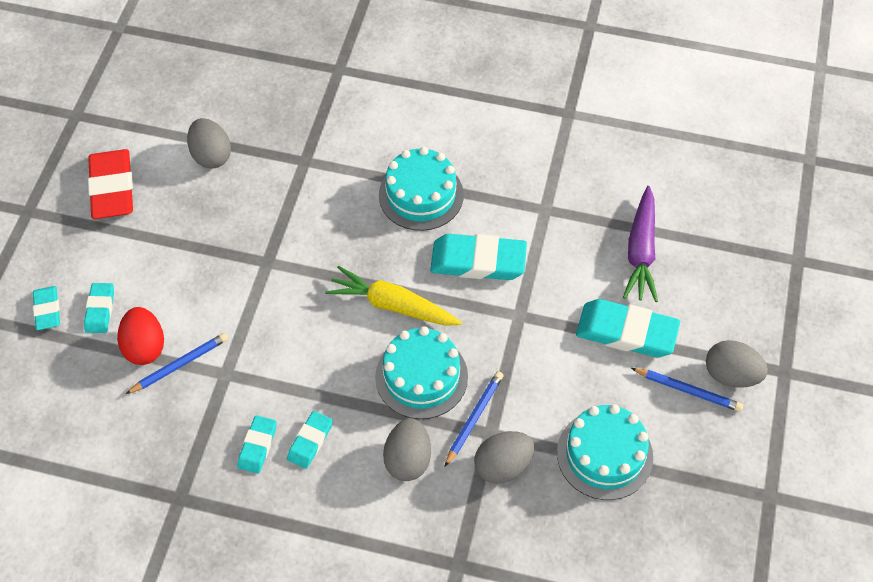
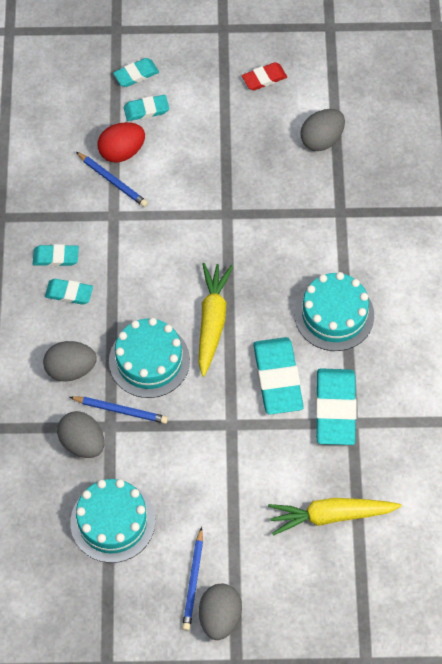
camera: 75 degrees right, 5 degrees up
red eraser [88,149,133,219] -> red eraser [242,62,287,91], size x0.55
turquoise eraser [576,299,680,357] -> turquoise eraser moved to [316,368,357,445]
purple carrot [623,186,658,302] -> yellow carrot [268,498,402,536]

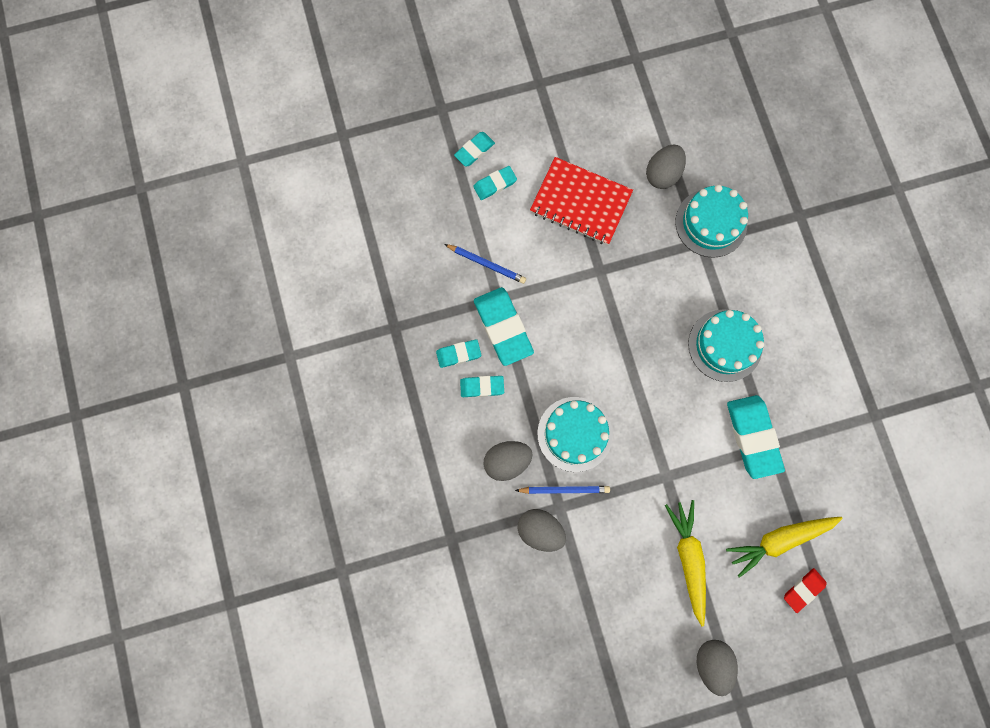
camera: 15 degrees left, 15 degrees up
turquoise cake [70,479,155,563] -> turquoise cake moved to [675,185,748,258]
red egg [98,122,145,162] -> none
blue pencil [182,527,203,631] -> none
yellow carrot [198,263,233,377] -> yellow carrot moved to [665,500,706,627]
red eraser [242,62,287,91] -> red eraser moved to [784,568,827,613]
turquoise eraser [253,337,304,415] -> turquoise eraser moved to [474,287,534,366]
none -> red notebook [530,157,633,245]

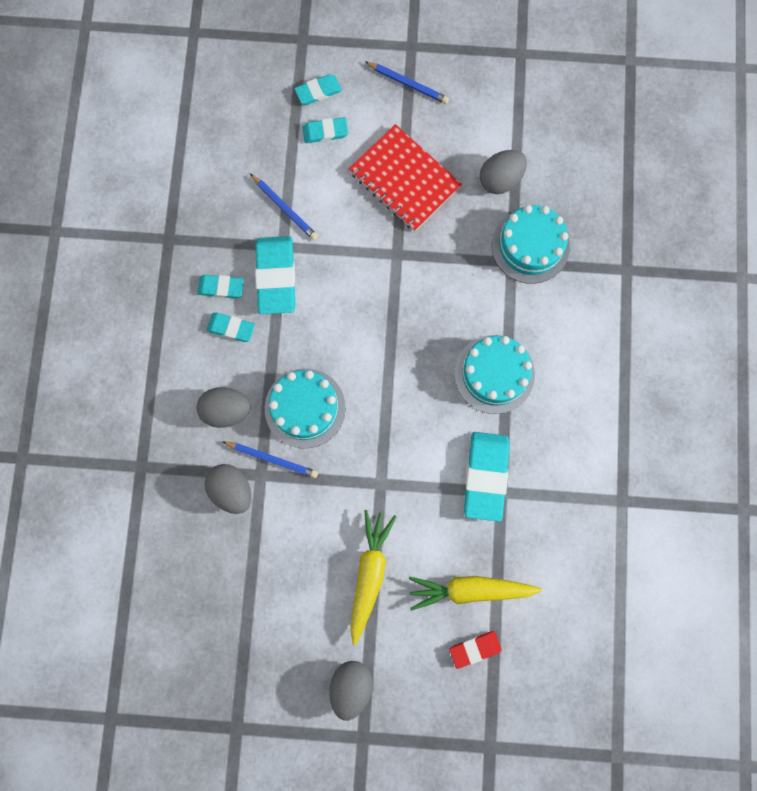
camera: 20 degrees right, 0 degrees up
none -> blue pencil [365,62,449,104]

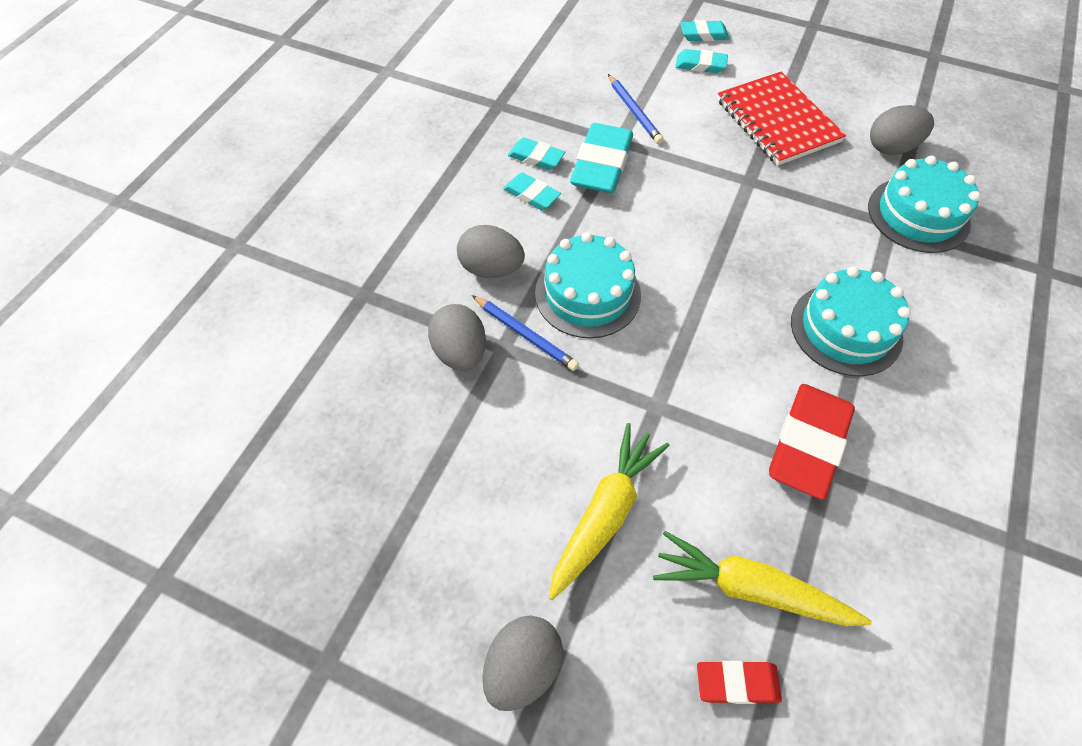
camera: 20 degrees right, 20 degrees down
blue pencil [365,62,449,104] -> none
turquoise eraser [464,432,510,522] -> red eraser [769,384,855,500]

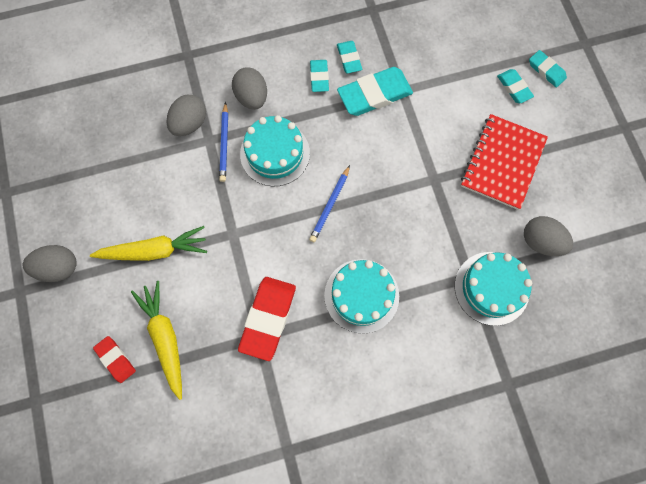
camera: 50 degrees right, 15 degrees up
blue pencil [608,74,663,144] -> blue pencil moved to [309,165,350,242]
red eraser [769,384,855,500] -> red eraser turned 60 degrees counterclockwise [238,277,296,361]

